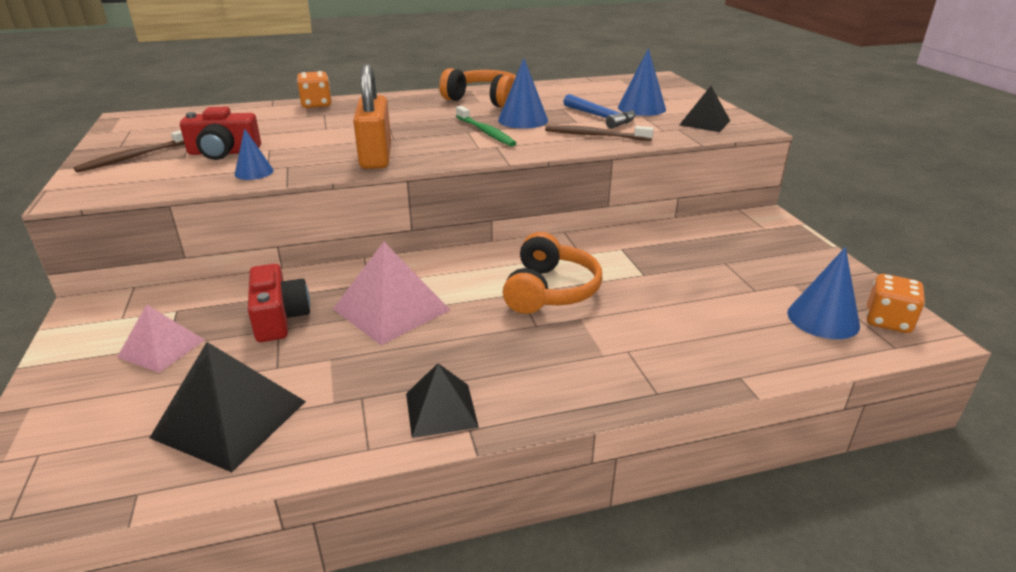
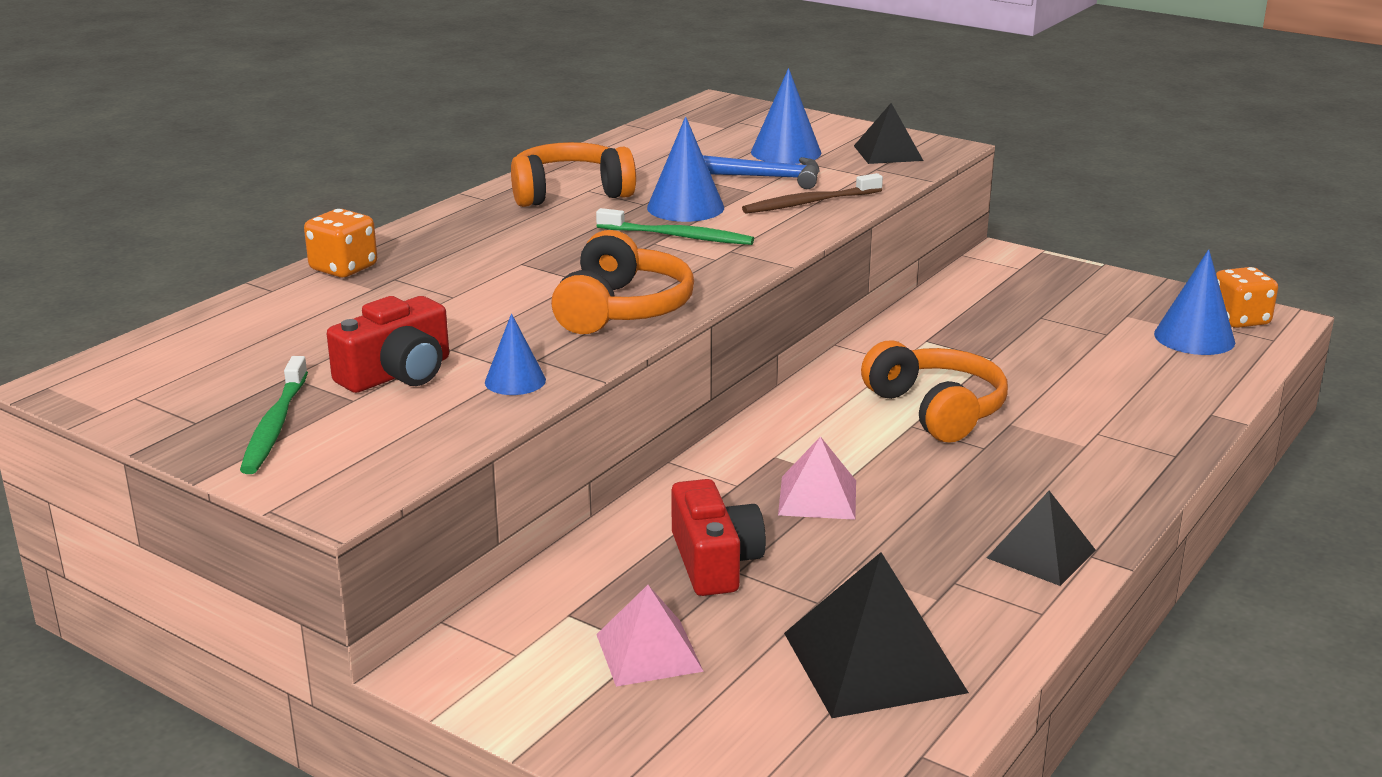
camera: 40 degrees left, 5 degrees down
brown toothbrush [73,130,185,173] -> green toothbrush [240,356,308,474]
red camera [248,263,310,342] -> red camera turned 45 degrees clockwise [671,479,766,596]
pink pyramid [333,242,450,345] -> pink pyramid [778,436,856,520], size x0.63
orange padlock [353,65,391,169] -> orange headphones [551,230,694,334]

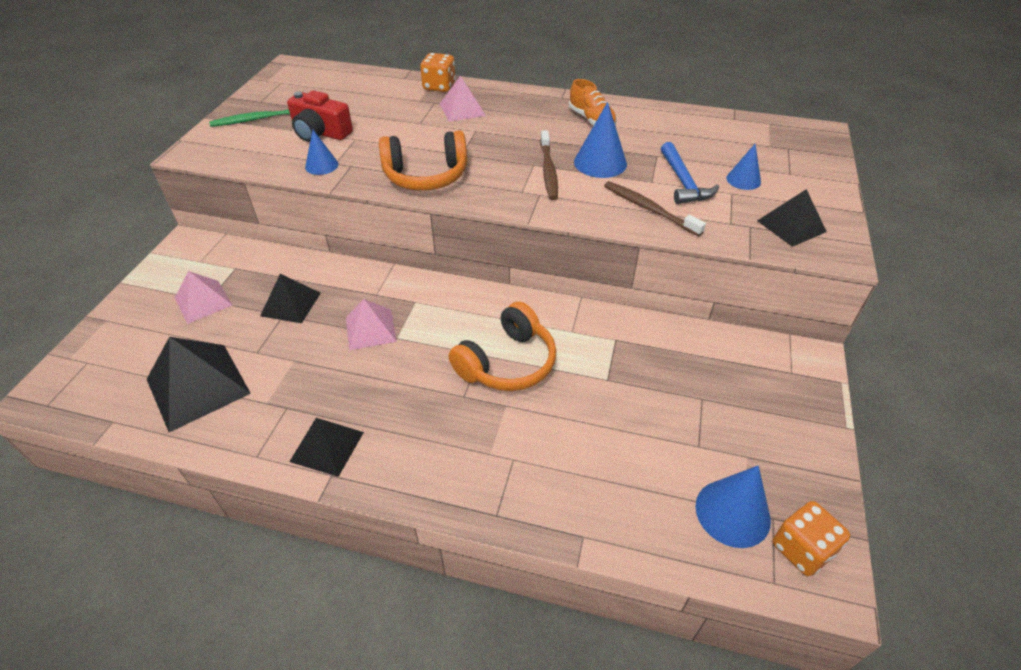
camera: 70 degrees right, 20 degrees up
orange headphones [511,142,636,207] -> orange shoe [569,79,617,125]
green toothbrush [596,208,754,245] -> brown toothbrush [540,130,558,200]
red camera [671,479,766,596] -> black pyramid [260,274,321,323]
blue cone [751,68,822,164] -> blue cone [726,144,761,190], size x0.62
none -> pink pyramid [440,75,486,122]

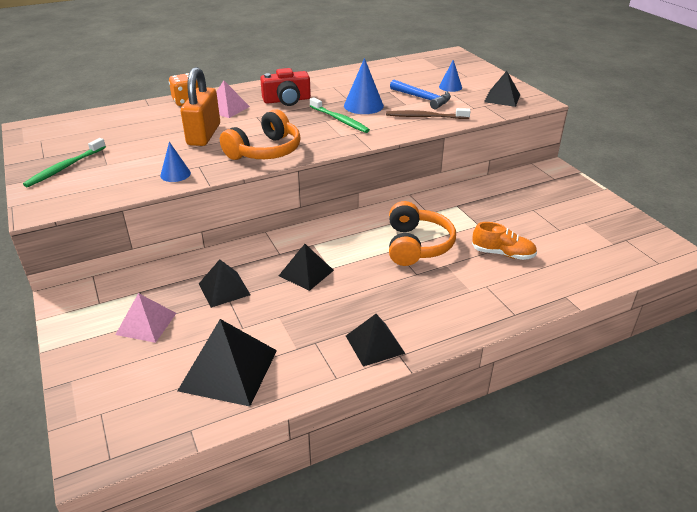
camera: 40 degrees left, 10 degrees down
red camera [287,91,353,142] -> red camera moved to [260,68,311,106]
pink pyramid [346,299,397,350] -> black pyramid [279,244,334,291]
brown toothbrush [540,130,558,200] -> green toothbrush [310,97,370,133]
orange shoe [569,79,617,125] -> orange shoe moved to [472,222,537,260]
blue cone [695,465,771,548] -> none
orange dice [773,501,850,576] -> none
none -> orange padlock [181,67,220,146]

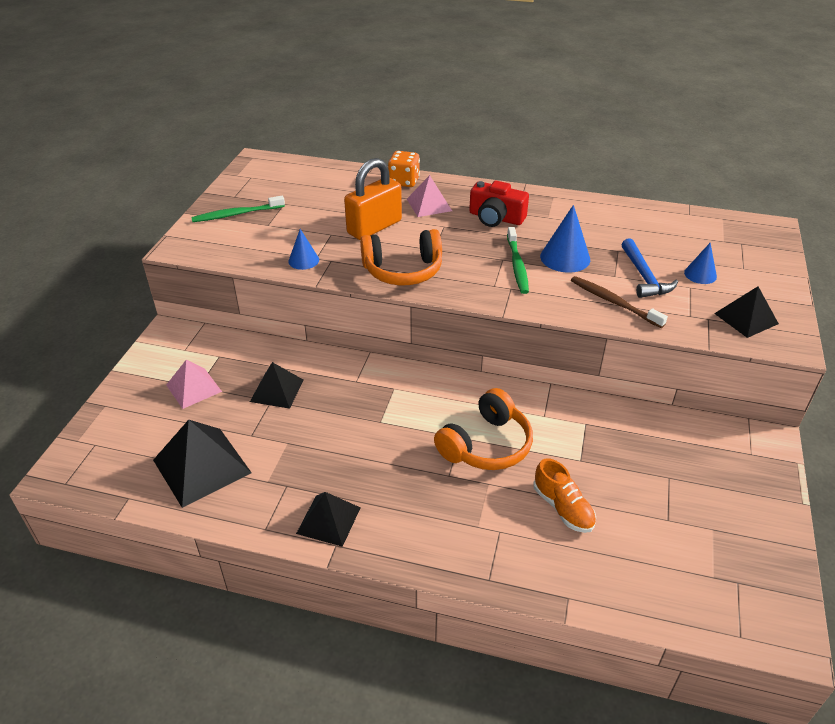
camera: 40 degrees right, 5 degrees up
black pyramid [279,244,334,291] -> none

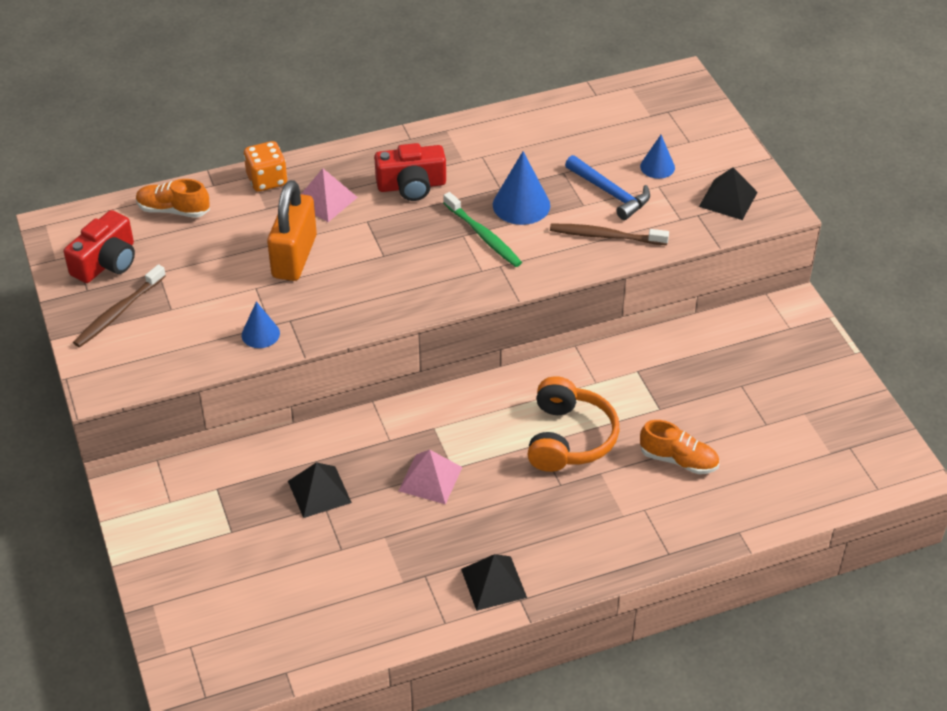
camera: 35 degrees left, 5 degrees up
black pyramid [153,420,252,508] -> none
pink pyramid [166,360,222,409] -> pink pyramid moved to [398,450,462,504]
green toothbrush [191,196,285,222] -> brown toothbrush [73,264,166,347]
orange headphones [360,229,442,285] -> none
none -> red camera [64,210,135,283]
none -> orange shoe [136,179,210,218]

